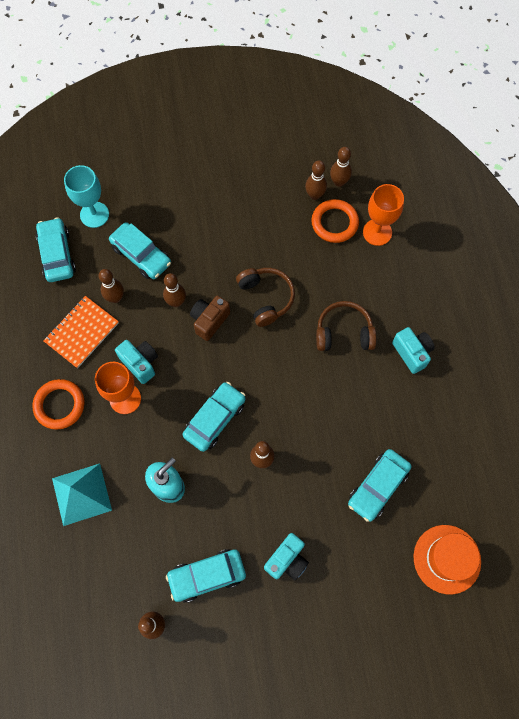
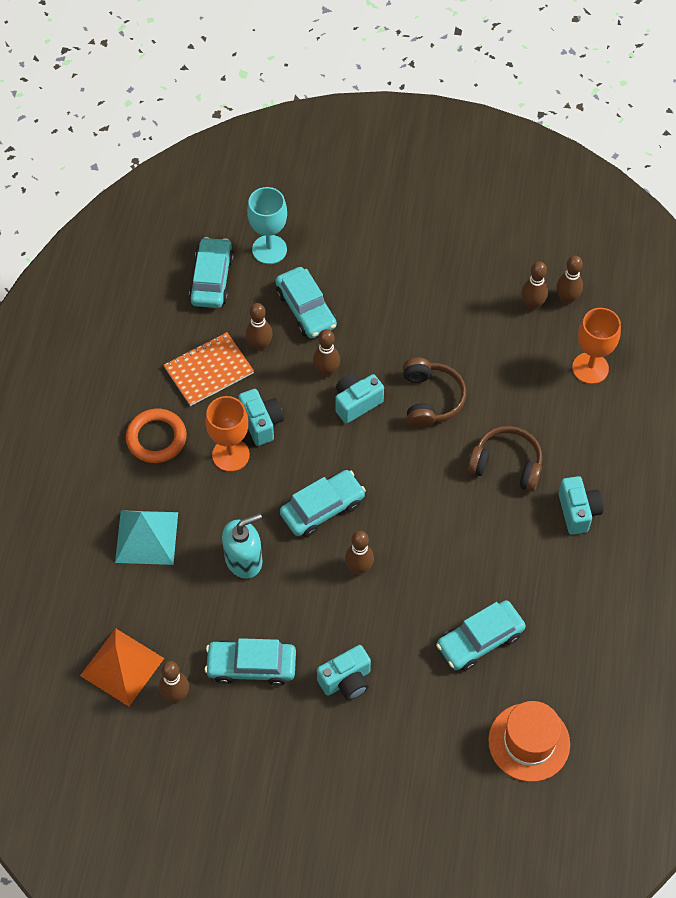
camera: 20 degrees right, 10 degrees down
brown camera [190,296,230,341] -> turquoise camera [335,373,384,424]
orange ring [311,199,359,243] -> none
none -> orange pyramid [80,628,164,706]

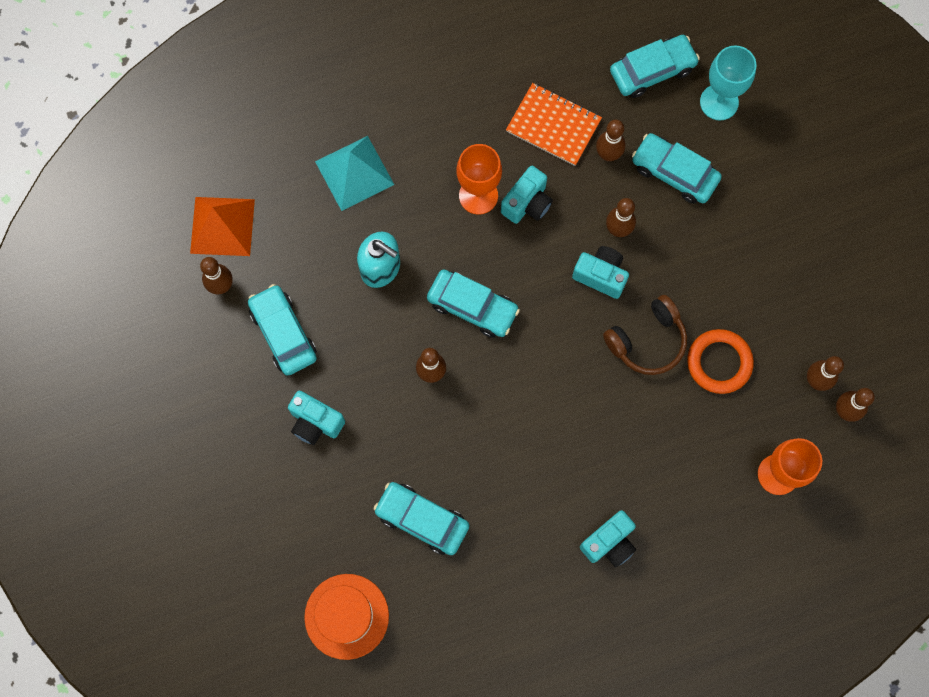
camera: 60 degrees right, 15 degrees up
orange ring [126,409,187,463] -> orange ring moved to [687,329,754,394]
turquoise car [275,267,337,338] -> turquoise car turned 90 degrees clockwise [632,133,722,204]
brown headphones [468,426,543,492] -> none

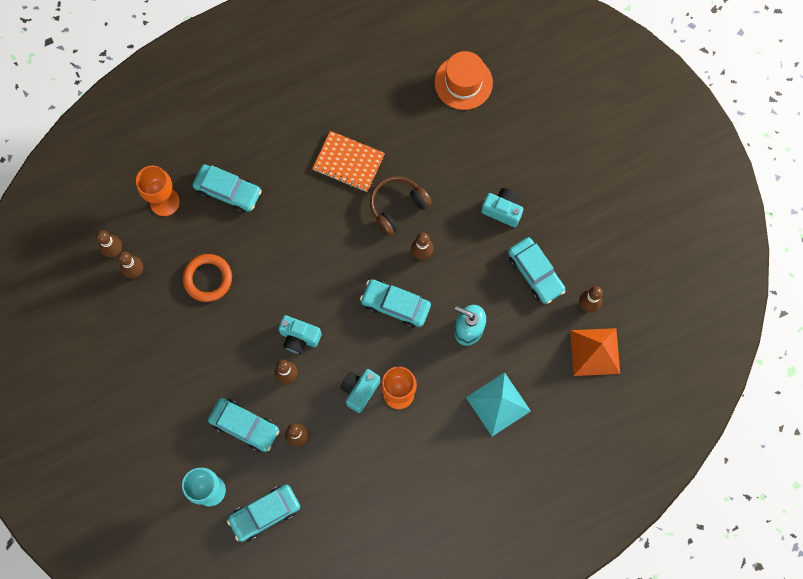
camera: 175 degrees right, 0 degrees up
turquoise car [373,482,469,555] -> turquoise car moved to [192,164,262,213]
orange notebook [506,83,602,166] -> orange notebook moved to [312,131,385,192]
turquoise camera [580,510,636,567] -> none
brown headphones [603,295,687,375] -> brown headphones moved to [370,176,432,236]

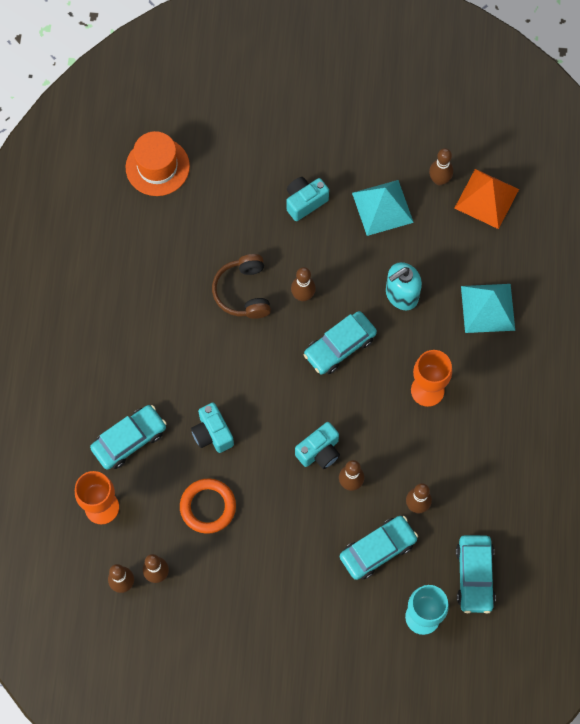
camera: 60 degrees left, 5 degrees down
orange notebook [312,131,385,192] -> none
turquoise camera [340,369,380,413] -> turquoise camera moved to [191,402,234,453]
turquoise car [508,237,565,304] -> turquoise pyramid [352,180,414,236]

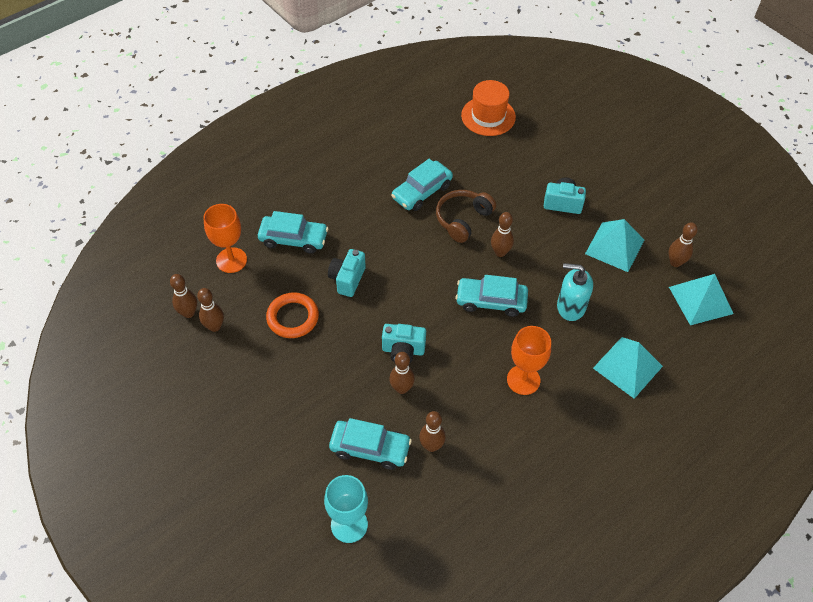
camera: 45 degrees right, 15 degrees down
orange pyramid [454,169,519,229] -> turquoise pyramid [669,274,734,325]
turquoise car [456,535,496,614] -> turquoise car moved to [391,159,453,211]

